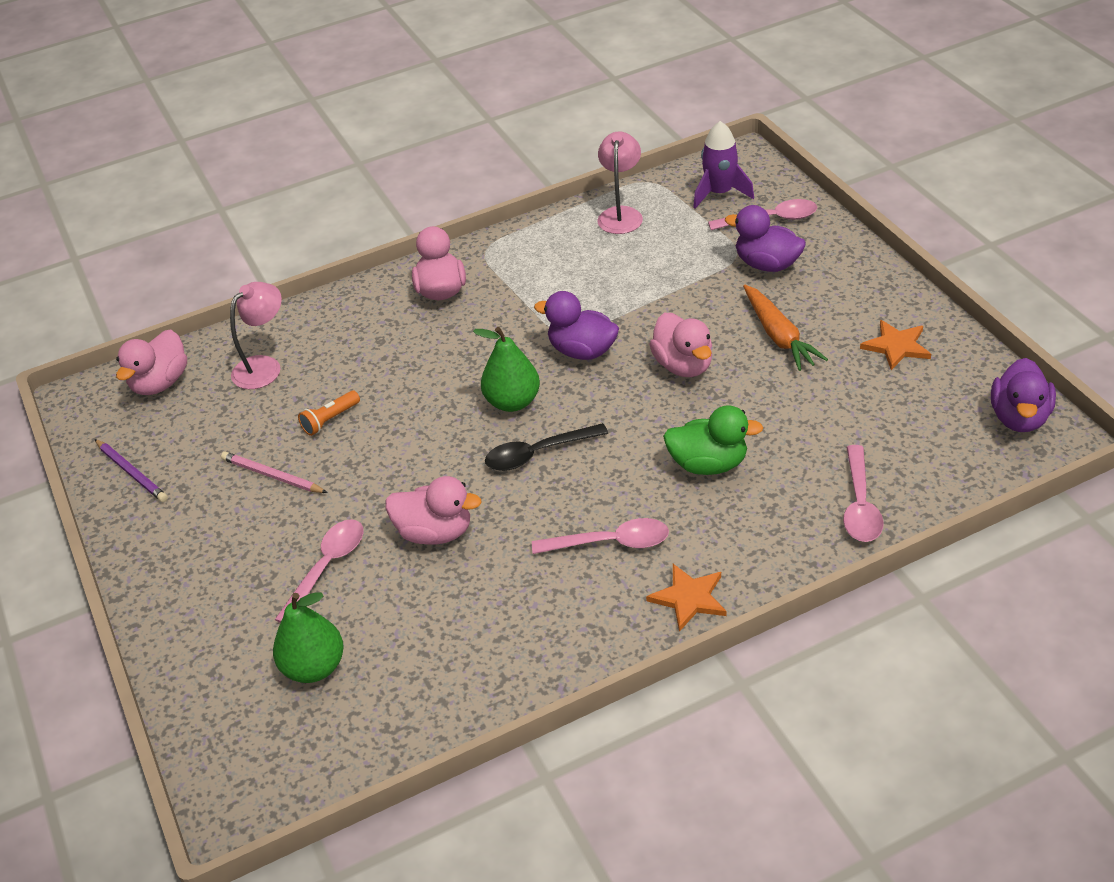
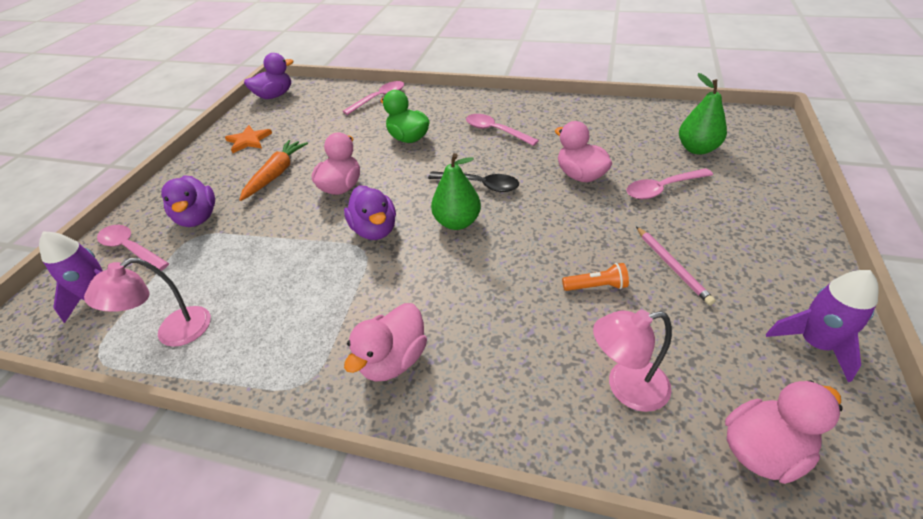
camera: 140 degrees left, 0 degrees up
purple pencil [95,439,168,502] -> purple rocket [766,270,879,382]
orange star [646,564,727,632] -> none

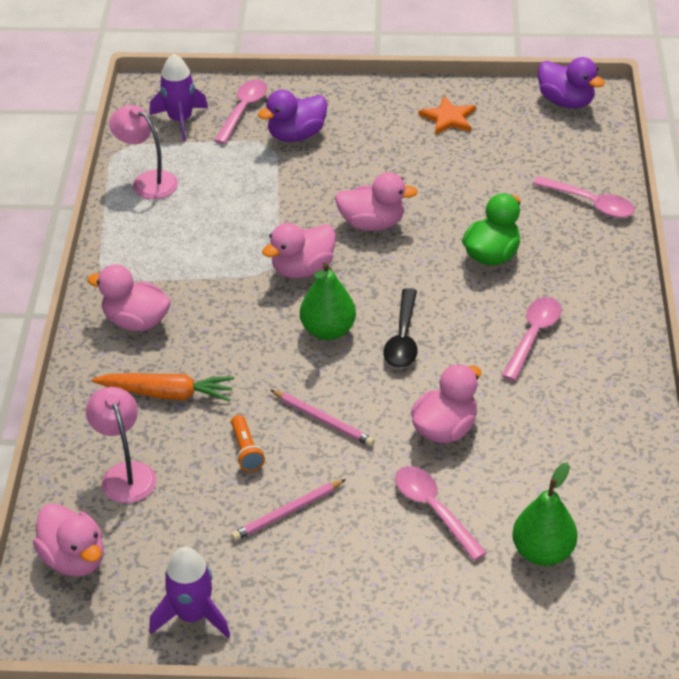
camera: 75 degrees right, 0 degrees up
orange carrot [239,140,308,201] -> orange carrot moved to [91,373,234,401]
purple duck [344,185,396,240] -> pink duck [262,223,336,278]
none -> pink pencil [271,390,375,446]

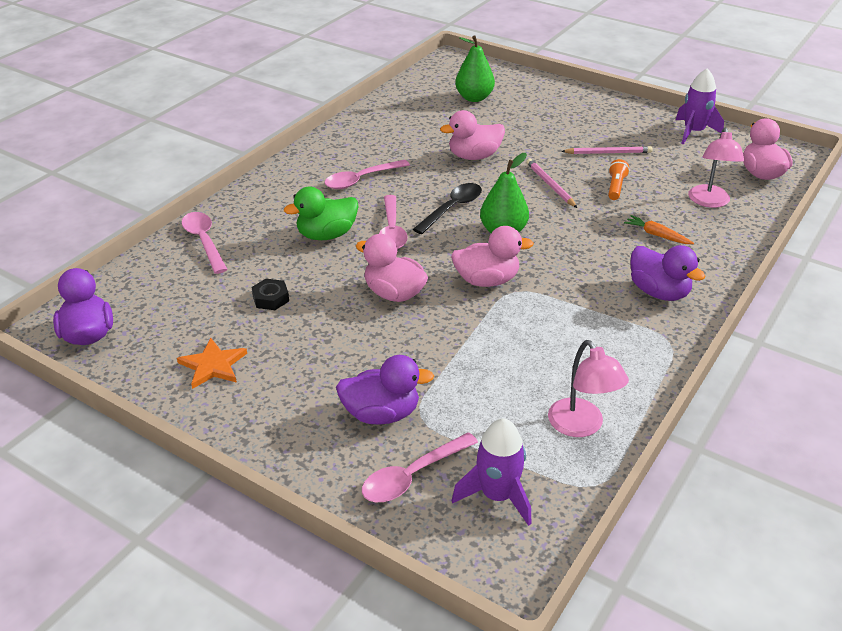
camera: 150 degrees left, 5 degrees down
pink duck [87,264,171,331] -> purple duck [630,245,706,301]
orange carrot [91,373,234,401] -> orange carrot [624,215,694,244], size x0.61
pink spoon [395,466,487,561] -> pink spoon moved to [379,195,408,249]
none -> black nut [252,279,289,310]

